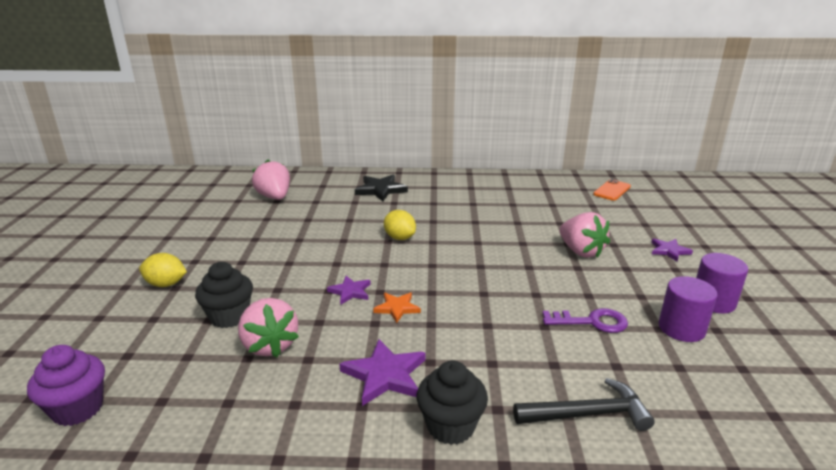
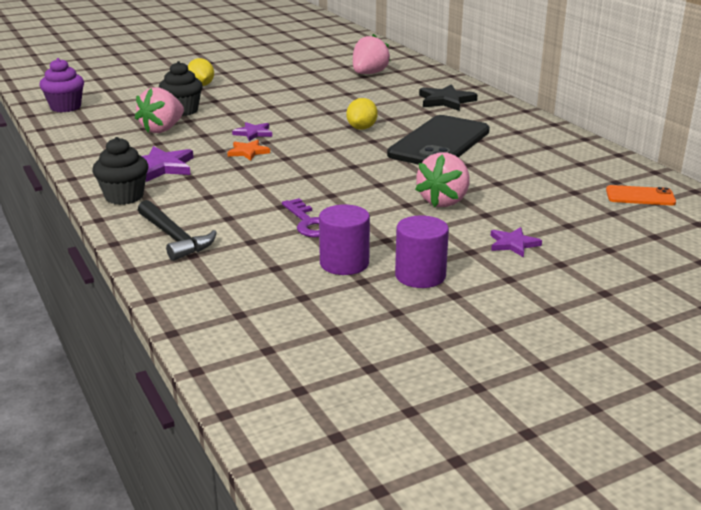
camera: 60 degrees right, 0 degrees up
none -> black phone [387,115,490,165]

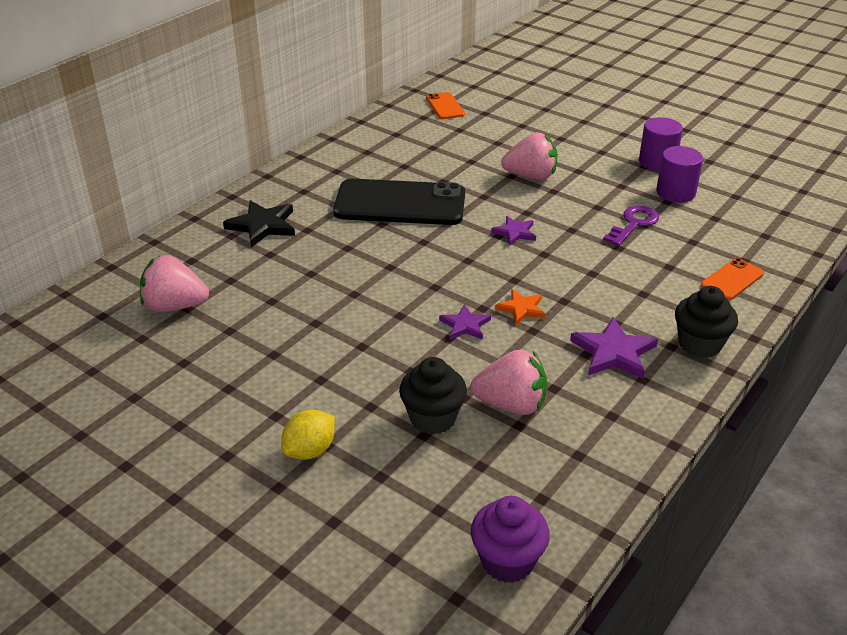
camera: 115 degrees left, 10 degrees up
black hammer [138,200,217,261] -> orange phone [701,258,764,300]
yellow lemon [346,98,378,130] -> none
purple star [491,227,542,257] -> purple star moved to [491,216,536,246]

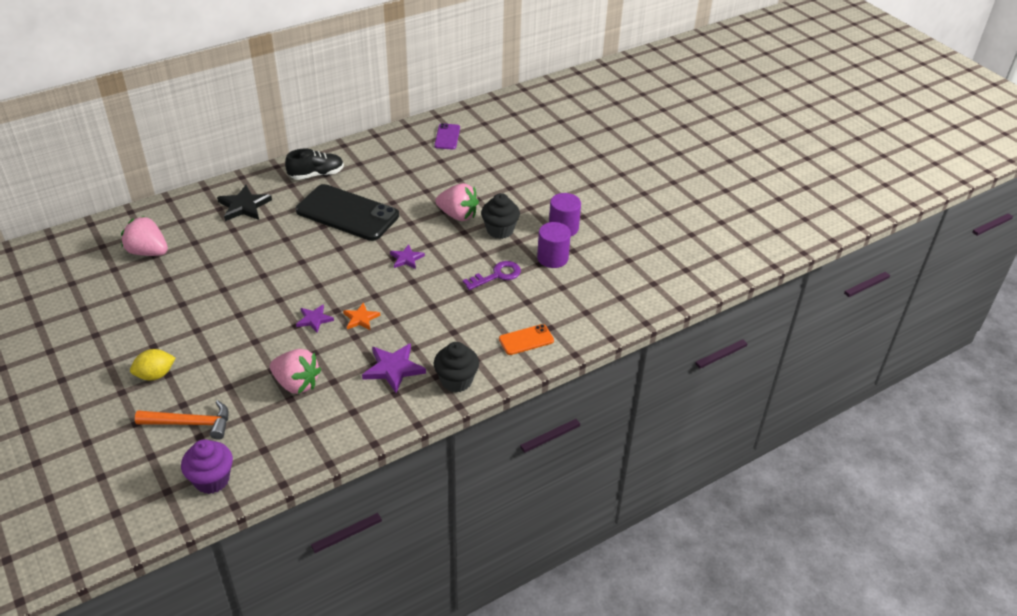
camera: 20 degrees right, 5 degrees up
black cupcake [399,357,467,434] -> black cupcake moved to [481,193,520,239]
orange phone [426,92,465,119] -> purple phone [434,123,460,149]
none -> orange hammer [135,400,229,440]
none -> black shoe [285,149,344,180]

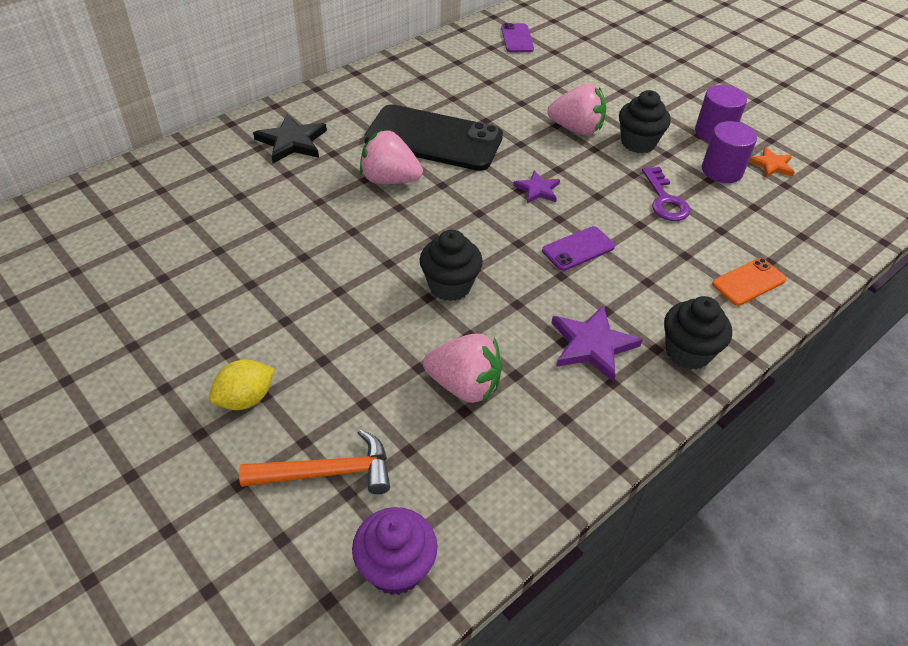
camera: 10 degrees left, 5 degrees up
pink strawberry [121,216,168,256] -> pink strawberry moved to [360,130,423,184]
black shoe [285,149,344,180] -> none
purple star [296,304,334,333] -> black cupcake [420,230,483,301]
orange star [343,302,380,330] -> orange star moved to [749,147,795,178]
purple key [463,261,521,290] -> purple key turned 120 degrees clockwise [642,167,690,221]
none -> purple phone [542,226,615,271]

